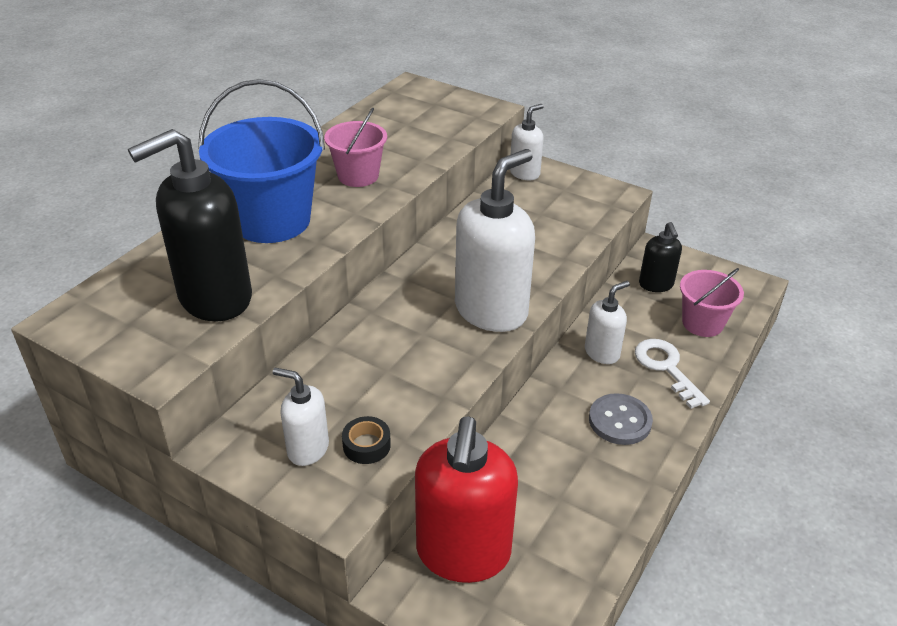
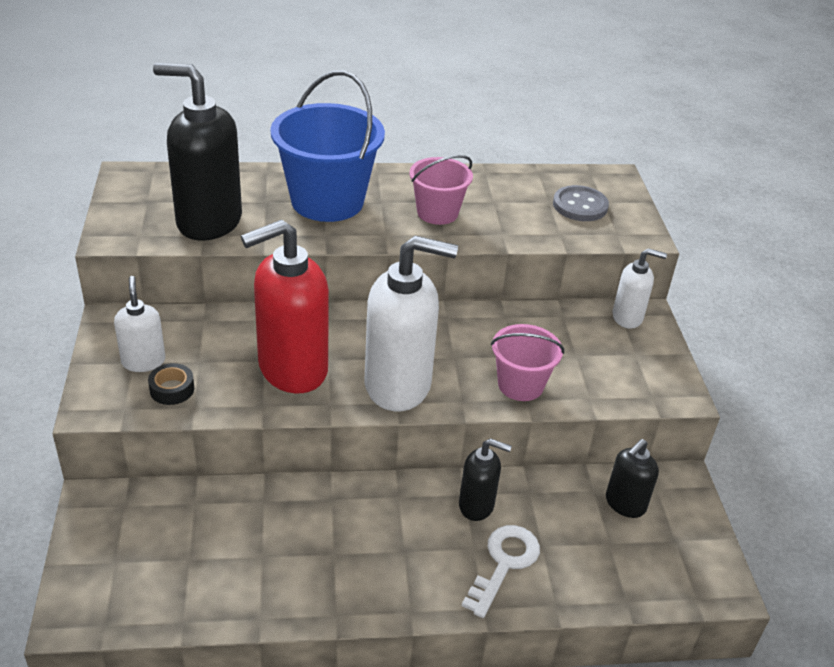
camera: 50 degrees right, 0 degrees up
red soap dispenser [415,416,518,583] -> red soap dispenser moved to [241,220,329,393]
white soap dispenser [585,281,630,364] -> black soap dispenser [459,438,512,521]
grey button [589,393,653,445] -> grey button moved to [553,185,609,221]
pink bucket [680,268,744,337] -> pink bucket moved to [491,324,564,401]

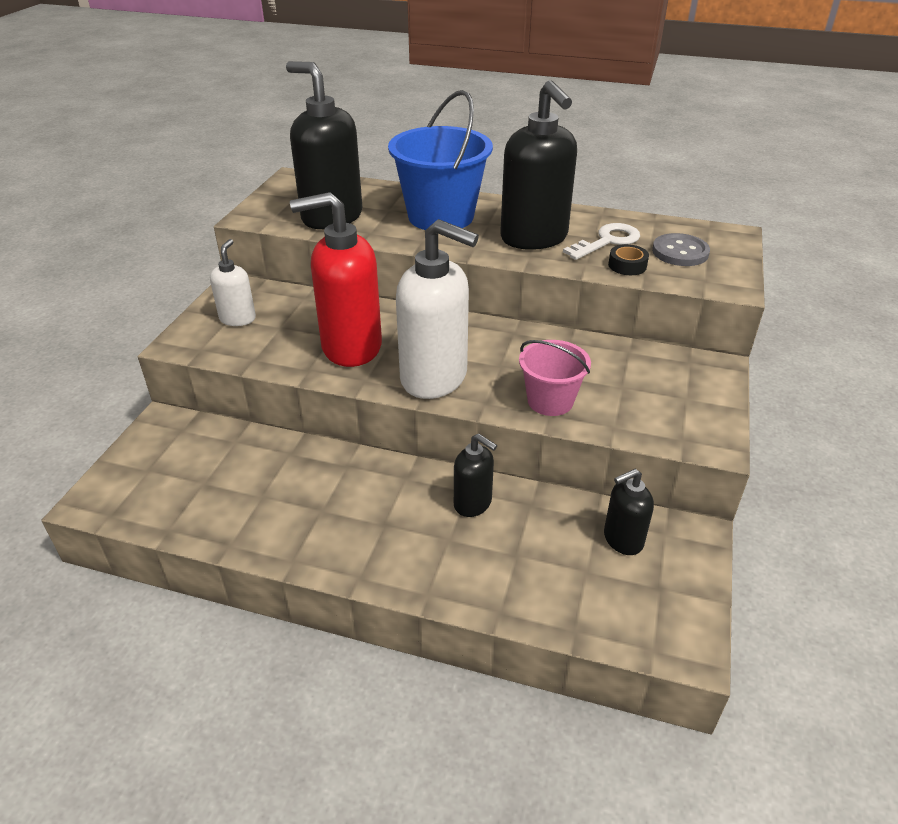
camera: 25 degrees right, 0 degrees up
black tape [148,363,194,405] -> black tape moved to [608,244,649,275]
pink bucket [409,155,473,225] -> black soap dispenser [500,80,577,250]
white key [462,525,540,618] -> white key moved to [563,223,640,260]
white soap dispenser [612,248,667,329] -> none

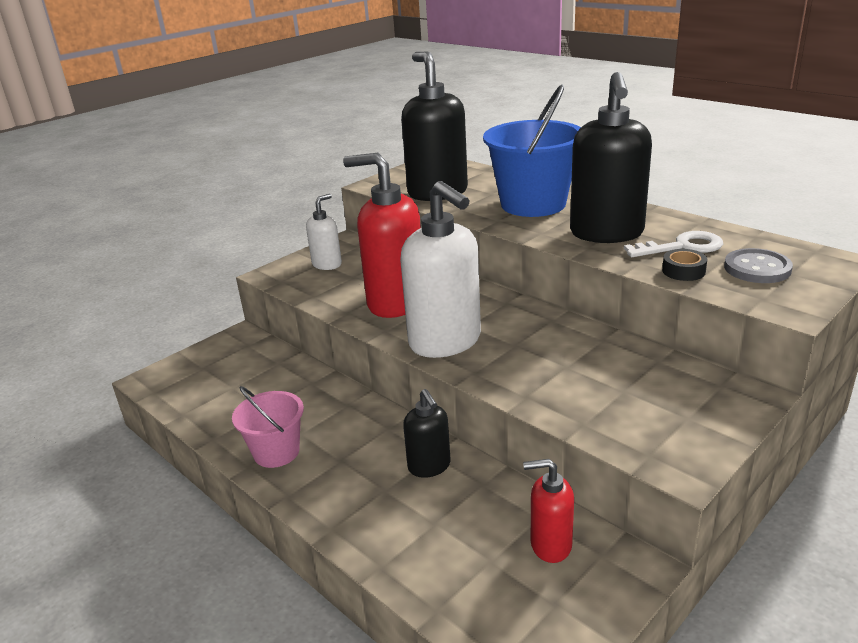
camera: 30 degrees right, 10 degrees down
pink bucket [519,340,591,416] -> pink bucket moved to [232,386,304,468]
black soap dispenser [604,469,654,555] -> red soap dispenser [523,459,574,563]

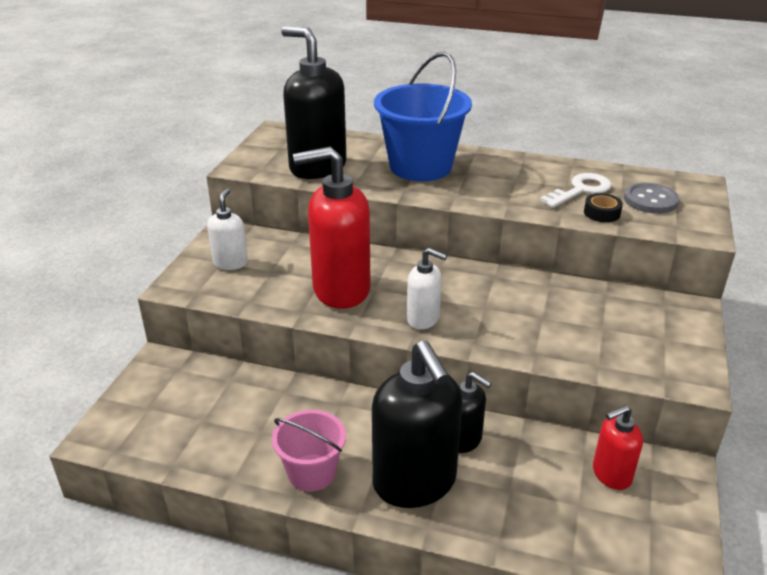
camera: 30 degrees left, 5 degrees up
white soap dispenser [400,181,481,358] -> white soap dispenser [407,248,447,330], size x0.52
black soap dispenser [570,72,652,243] -> black soap dispenser moved to [372,340,462,508]

